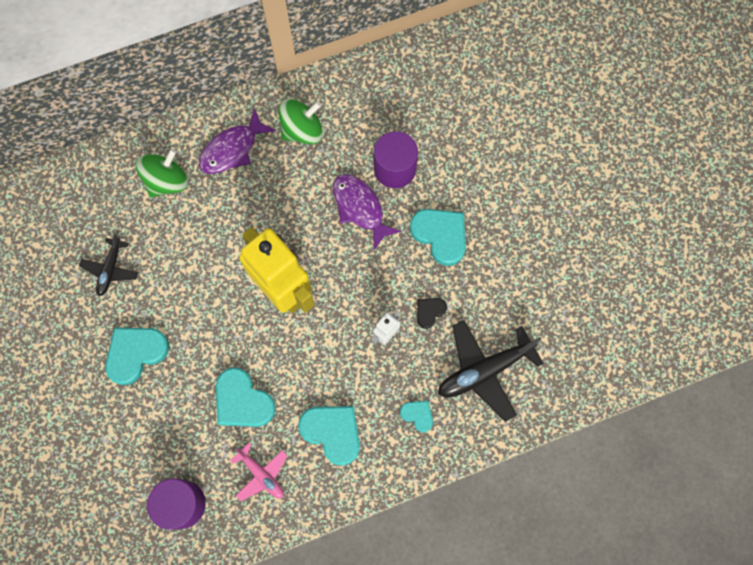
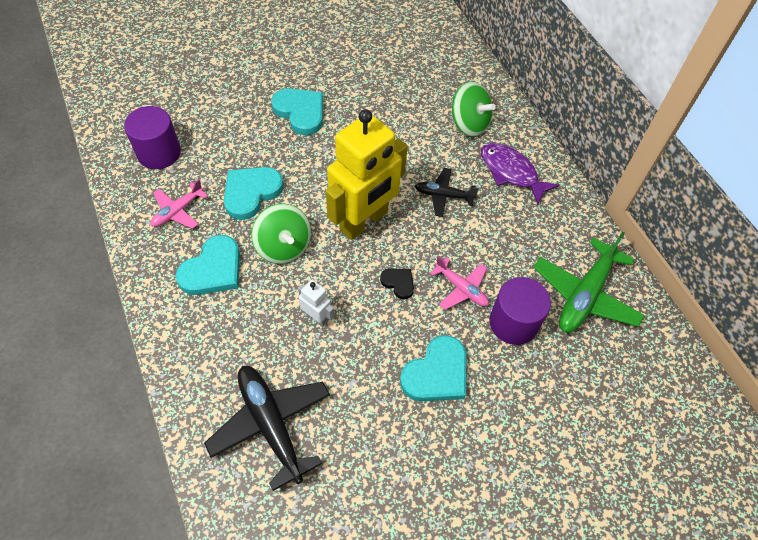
camera: 85 degrees right, 15 degrees down
black plane [79,234,138,296] -> black plane moved to [415,168,479,217]
green spinning top [278,99,323,144] -> green spinning top moved to [251,204,311,264]
purple fish [333,174,401,250] -> pink plane [430,256,489,310]
turquoise heart [400,401,433,432] -> none
black heart [417,298,447,329] -> black heart moved to [380,268,414,299]
none -> green plane [533,231,645,333]

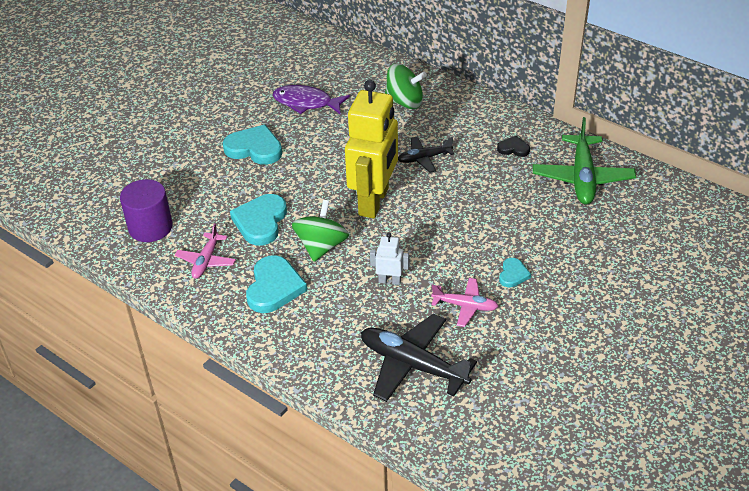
camera: 25 degrees left, 15 degrees down
green spinning top [251,204,311,264] -> green spinning top turned 105 degrees counterclockwise [292,200,349,262]
black heart [380,268,414,299] -> black heart moved to [497,136,530,157]
turquoise heart [400,335,467,401] -> turquoise heart [499,258,531,287], size x0.53
pink plane [430,256,489,310] -> pink plane moved to [431,278,499,327]
purple fish [481,143,559,205] -> purple fish moved to [273,85,350,115]
purple cylinder [489,277,551,345] -> none

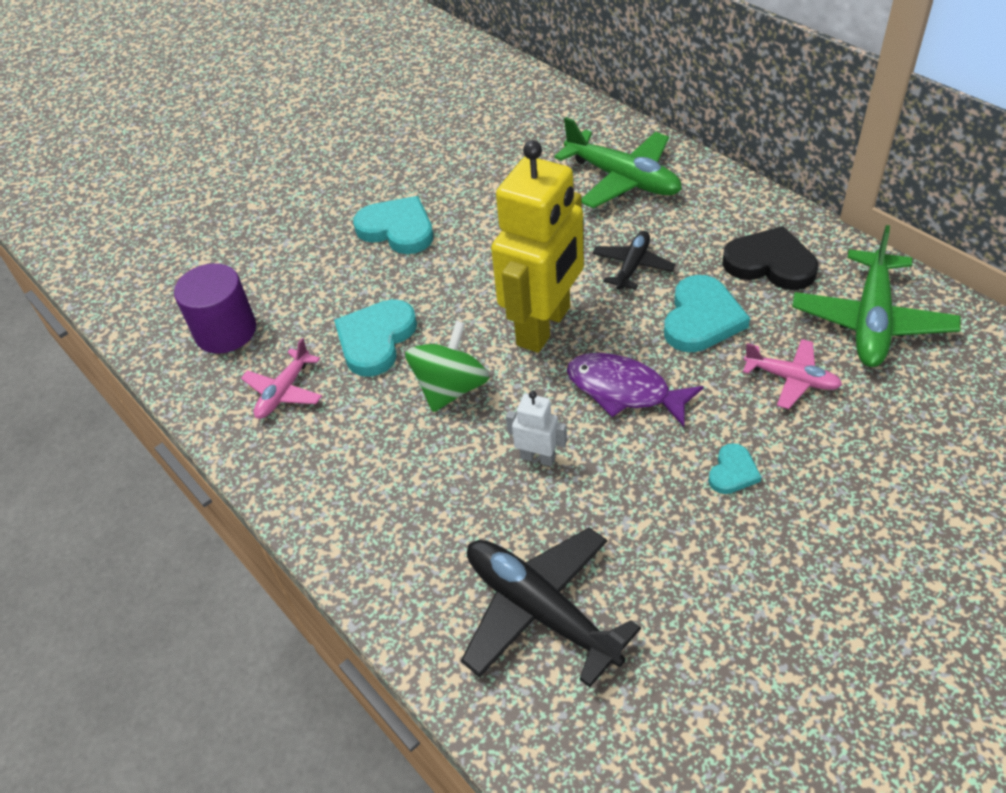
camera: 15 degrees right, 5 degrees up
turquoise heart [246,255,307,313] -> turquoise heart moved to [664,275,750,352]
purple fish [273,85,350,115] -> purple fish moved to [567,353,704,427]
green spinning top [385,63,427,109] -> green plane [554,117,682,208]
black plane [398,137,454,173] -> black plane turned 120 degrees clockwise [592,231,675,290]
pink plane [431,278,499,327] -> pink plane moved to [743,339,842,409]
black heart [497,136,530,157] -> black heart [722,226,818,290], size x1.88

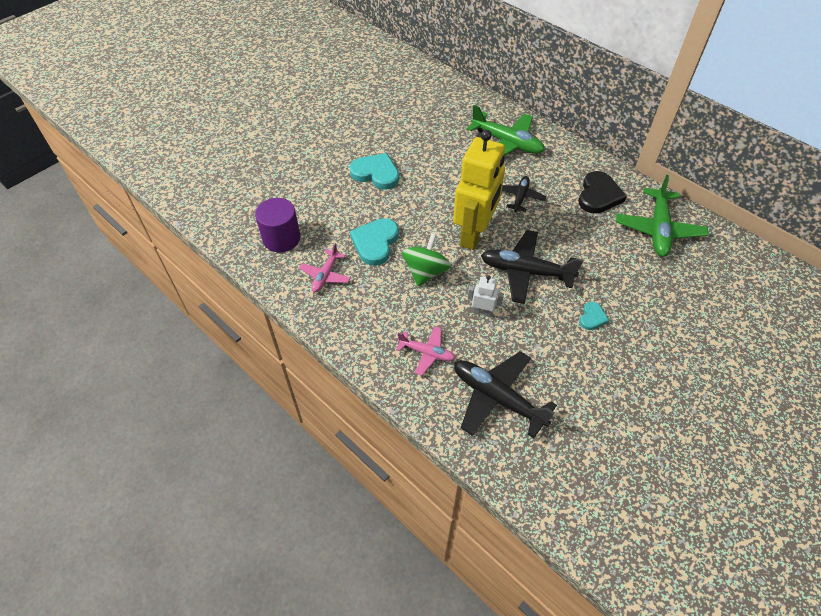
camera: 10 degrees left, 5 degrees up
purple fish [567,353,704,427] -> black plane [481,230,583,304]
turquoise heart [664,275,750,352] -> none
black heart [722,226,818,290] -> black heart turned 90 degrees clockwise [579,171,627,214]
pink plane [743,339,842,409] -> pink plane moved to [396,326,456,376]

